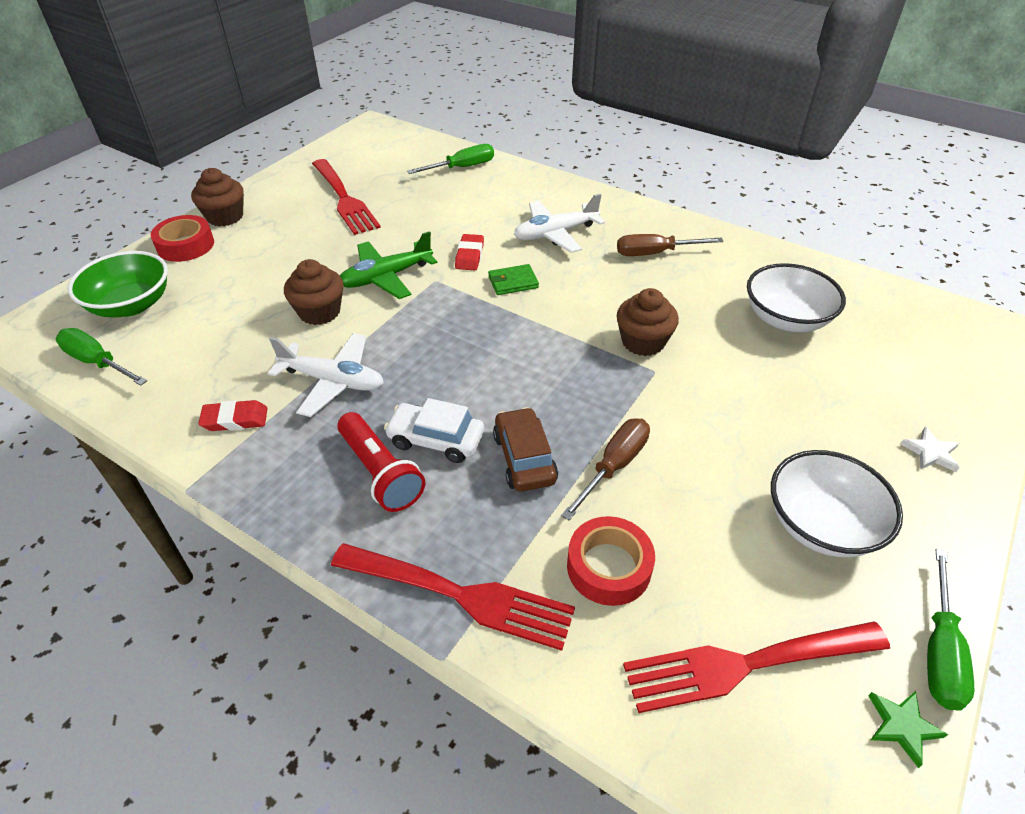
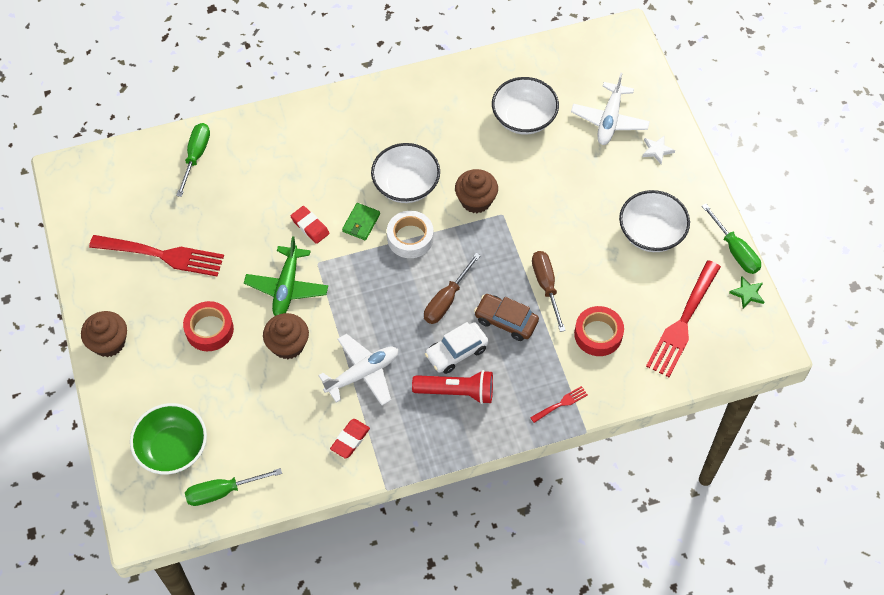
camera: 50 degrees left, 15 degrees up
red tape [151,215,214,262] -> red tape moved to [183,301,234,351]
red fork [331,543,575,651] -> red fork [530,386,588,423], size x0.44
white plane [514,193,605,253] -> white plane moved to [571,73,650,145]
brown screwdriver [617,234,724,256] -> brown screwdriver moved to [424,253,481,324]
none -> white bowl [371,143,440,203]
none -> white tape [387,211,433,258]

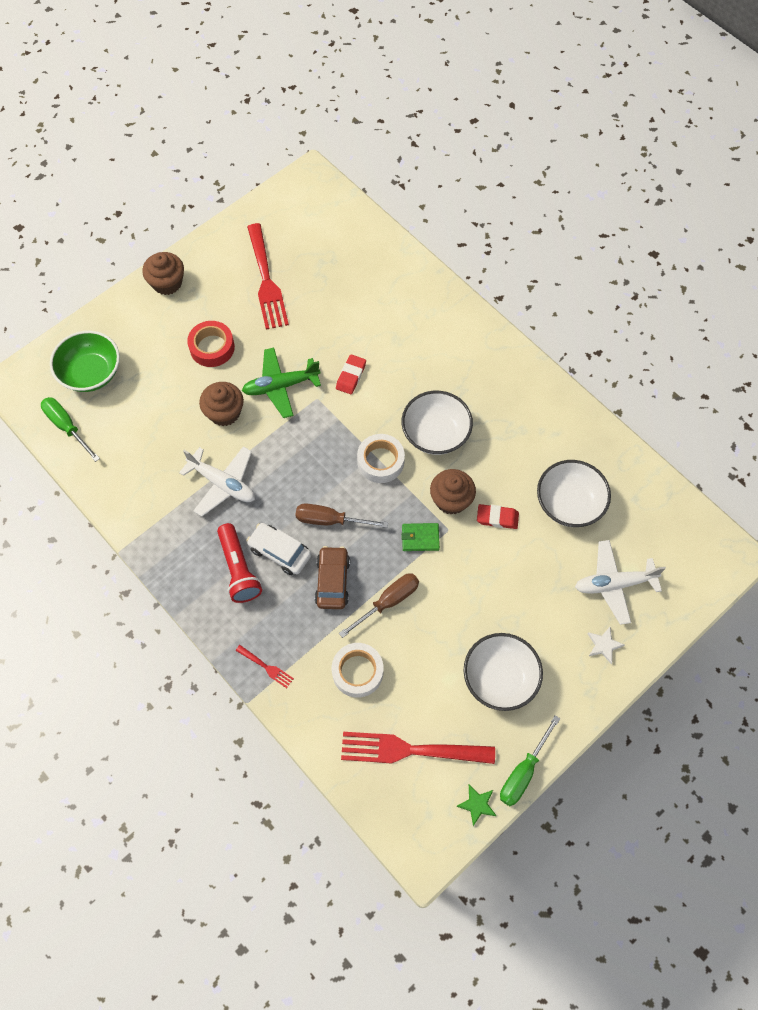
camera: 65 degrees right, 5 degrees up
green screwdriver [176,123,210,197] -> none
red eraser [330,419,370,459] -> red eraser moved to [477,504,519,529]
green wallet [342,203,380,240] -> green wallet moved to [401,523,440,551]
red tape [574,306,624,356] -> white tape [332,643,383,698]

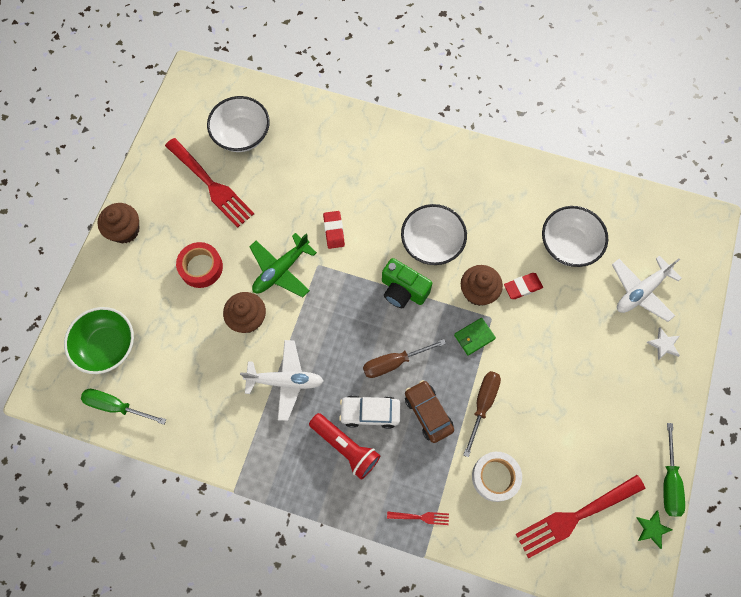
camera: 30 degrees left, 5 degrees up
white tape [357,434,405,483] -> green camera [382,258,432,308]
white bowl [464,633,543,711] -> white bowl moved to [207,96,270,152]

